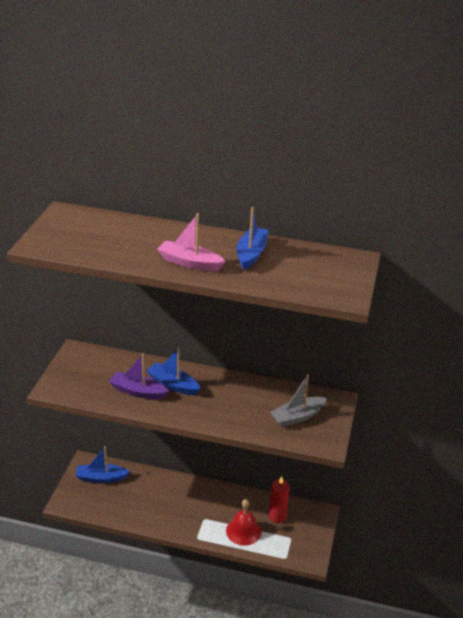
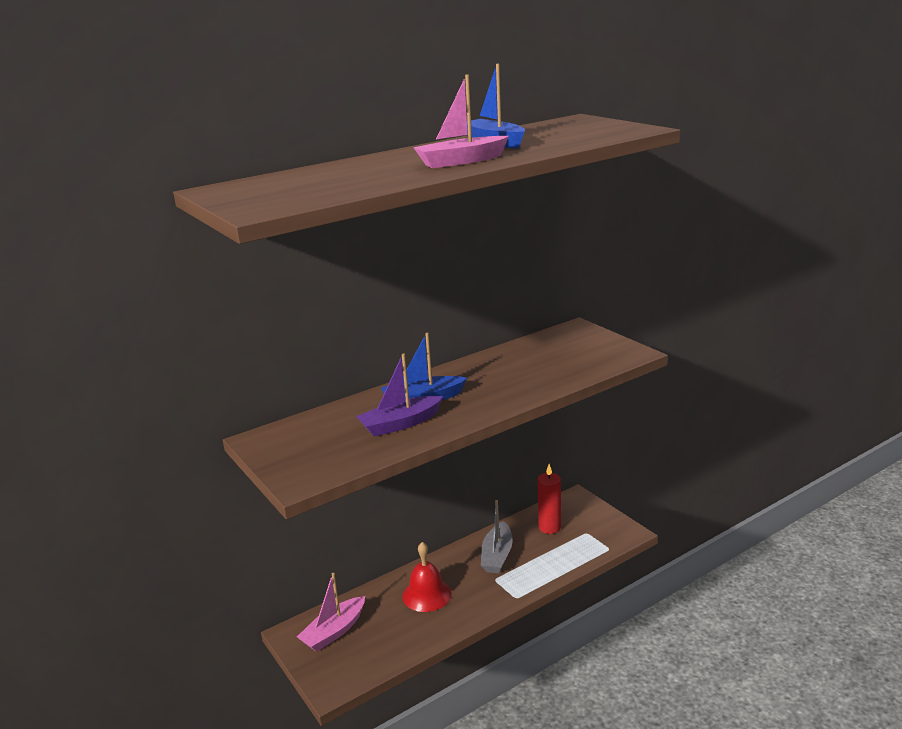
camera: 45 degrees left, 10 degrees down
blue boat [76,446,130,483] -> pink boat [297,573,365,652]
red bell [226,499,261,546] -> red bell moved to [402,542,451,612]
grey boat [270,375,327,427] -> grey boat moved to [481,500,513,573]

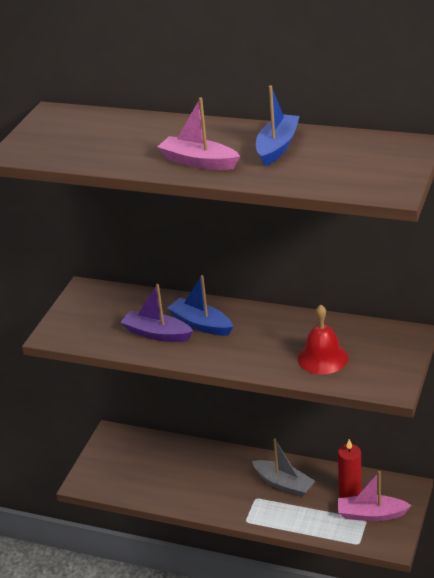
camera: 55 degrees right, 10 degrees up
pink boat [297,573,365,652] -> pink boat moved to [338,471,412,521]
red bell [402,542,451,612] -> red bell moved to [298,304,348,374]
grey boat [481,500,513,573] -> grey boat turned 120 degrees counterclockwise [252,438,315,497]

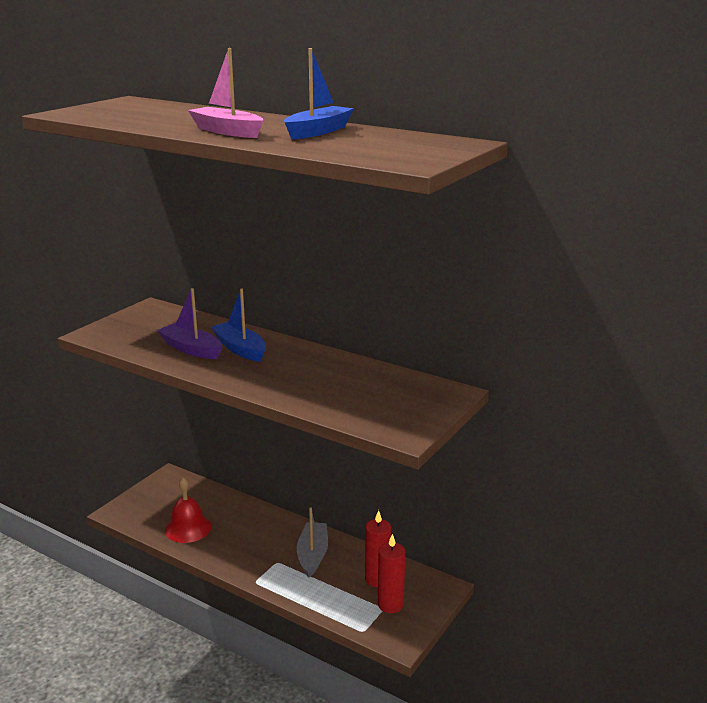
camera: 10 degrees right, 10 degrees down
grey boat [252,438,315,497] -> grey boat turned 135 degrees counterclockwise [297,508,328,578]
red bell [298,304,348,374] -> red bell moved to [165,477,212,543]
pink boat [338,471,412,521] -> red candle [378,534,405,613]

